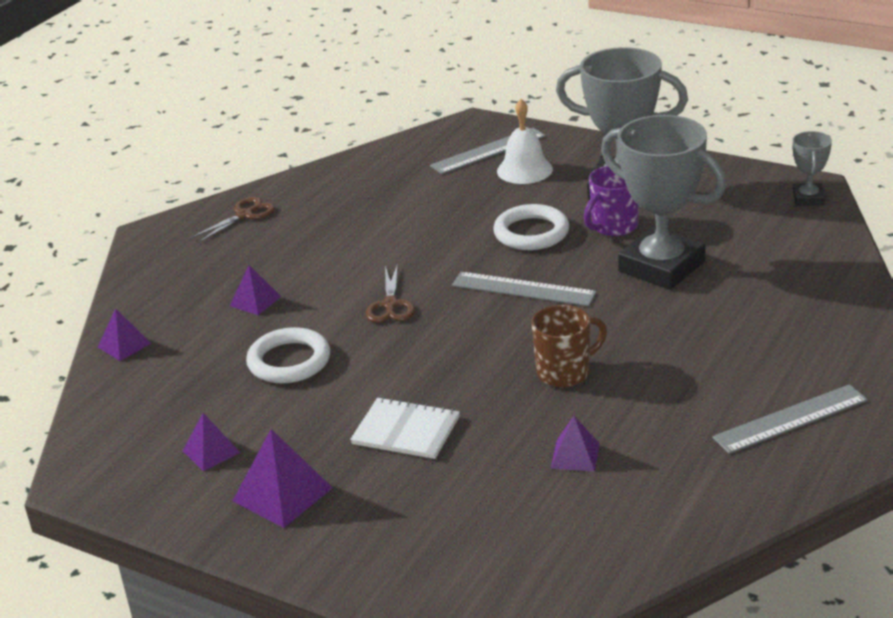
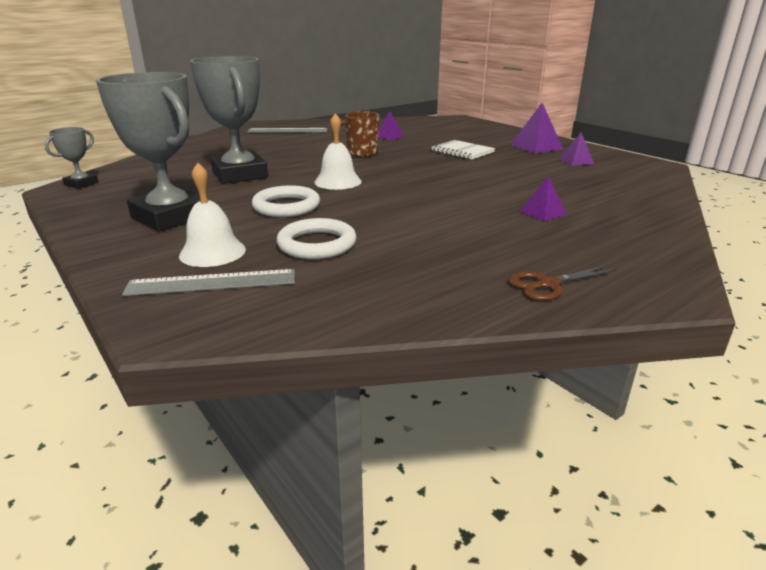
camera: 160 degrees left, 5 degrees down
purple pyramid [98,308,151,361] -> none
white ring [246,327,330,383] -> white ring moved to [277,218,357,259]
brown scissors [366,264,415,323] -> none
grey ruler [452,272,597,306] -> white bell [314,113,362,190]
purple mug [584,165,639,236] -> none

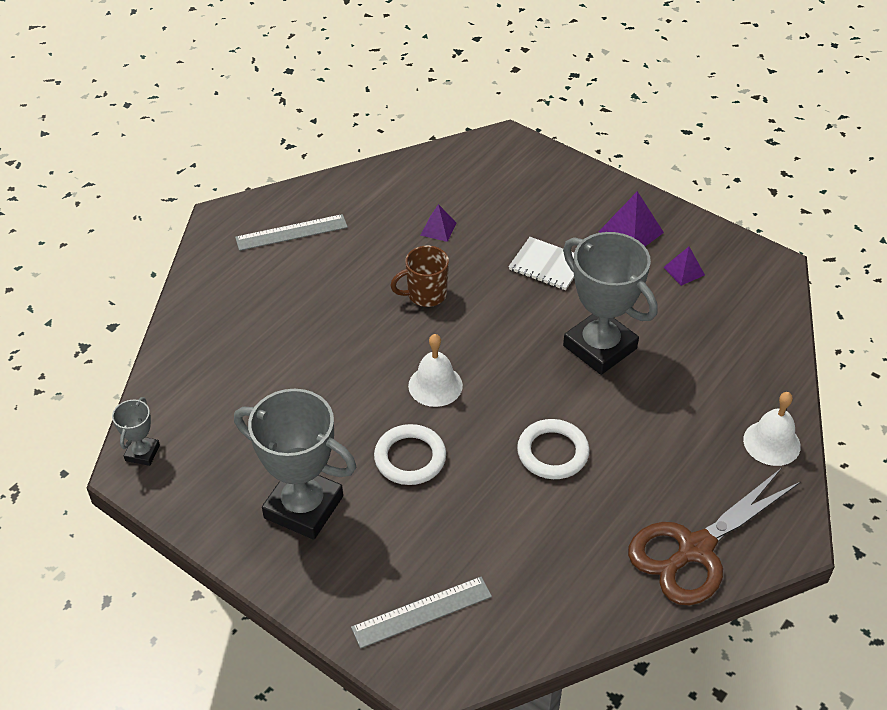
camera: 15 degrees left, 20 degrees up
white bell [179,163,246,267] -> white bell moved to [743,392,801,466]
grey trophy [190,56,268,184] -> grey trophy moved to [563,232,657,375]
white ring [277,218,357,259] -> white ring moved to [517,419,590,479]
brown scissors [508,265,617,301] -> brown scissors [628,469,801,605], size x2.08
purple pyramid [520,176,567,221] -> none

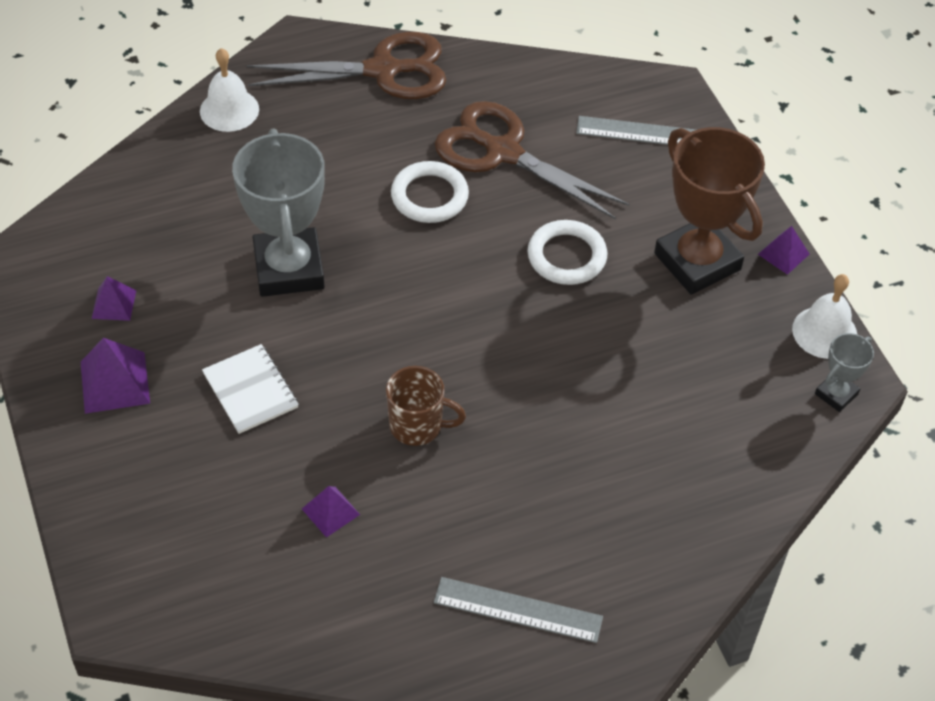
camera: 150 degrees left, 5 degrees up
grey trophy [234,389,357,540] -> brown trophy [654,127,765,295]
white bell [408,334,463,407] -> white bell moved to [792,274,857,359]
none -> brown scissors [434,101,630,220]
none -> purple pyramid [758,226,809,275]

